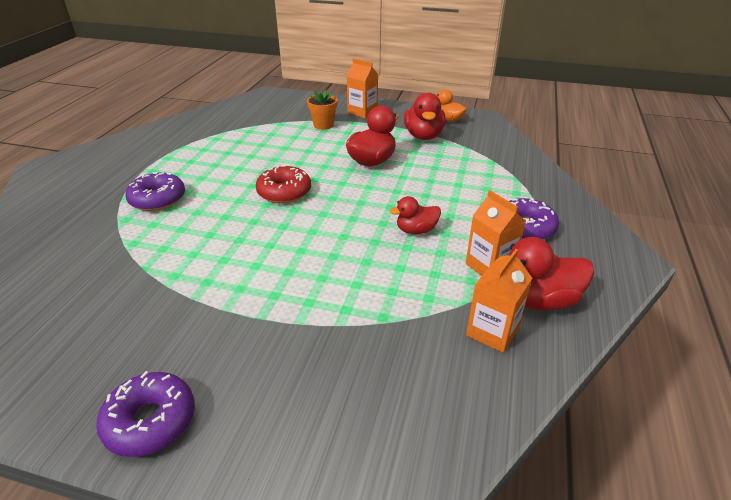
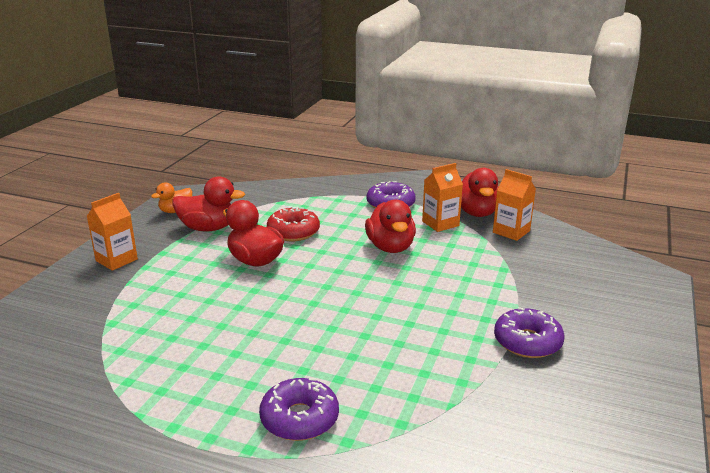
camera: 85 degrees left, 10 degrees down
purple donut [96,371,195,457] -> purple donut moved to [494,307,564,358]
red donut [256,165,311,203] -> red donut moved to [267,206,320,241]
orange flower pot [307,90,338,130] -> none
red duck [390,196,441,234] -> red duck [365,200,416,253], size x1.60

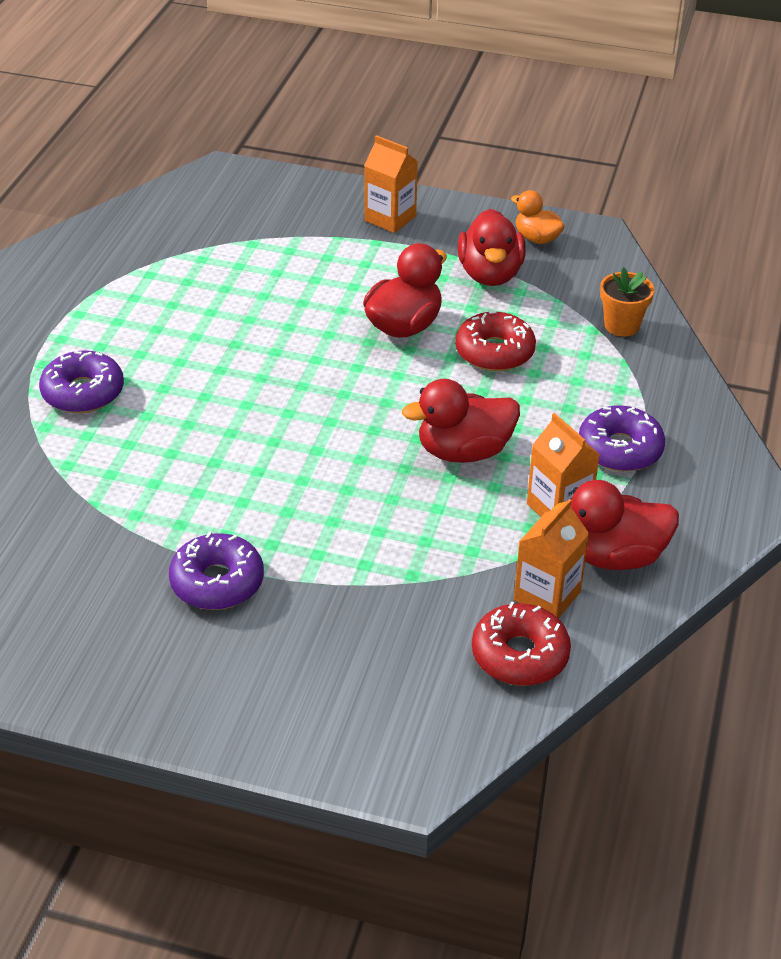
camera: 85 degrees right, 15 degrees up
none -> red donut [472,601,571,686]
none -> orange flower pot [600,267,654,337]

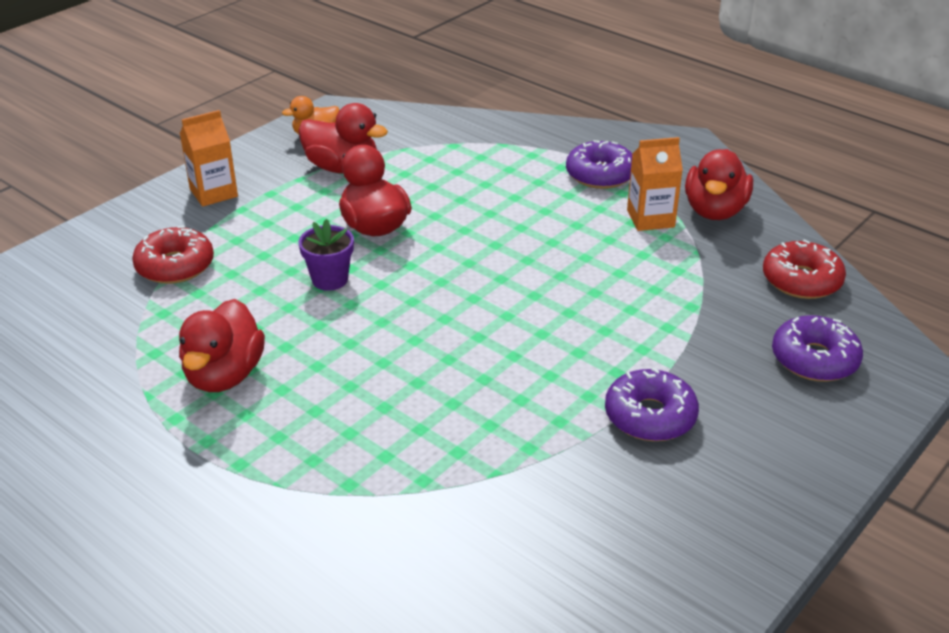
camera: 65 degrees left, 5 degrees down
purple donut [39,350,124,413] -> purple donut moved to [772,315,863,382]
red duck [402,379,520,463] -> red duck moved to [179,299,265,392]
red donut [455,311,536,371] -> red donut moved to [132,226,214,284]
orange carton [514,499,589,618] -> none
orange flower pot [600,267,654,337] -> none
none -> purple flower pot [299,219,354,291]

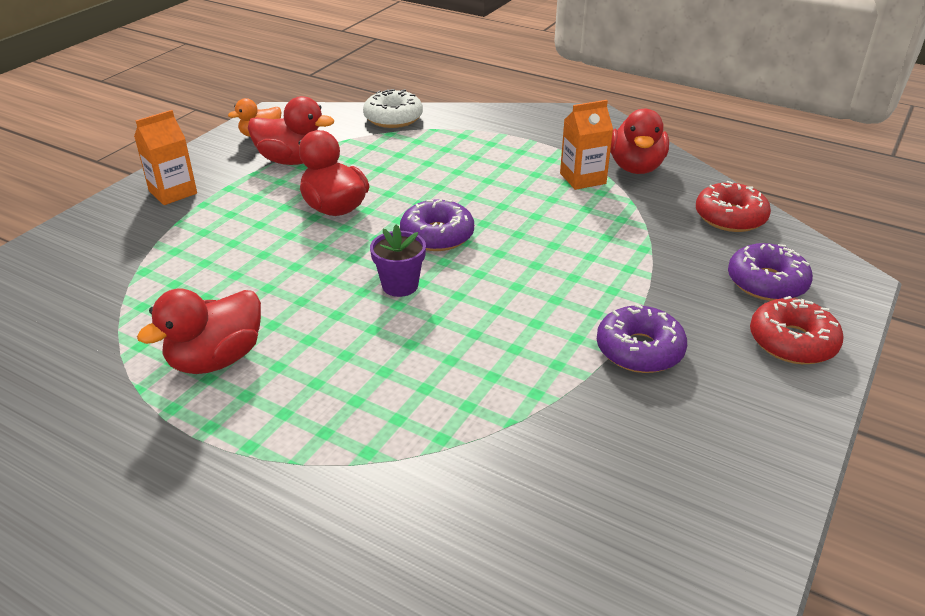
camera: 10 degrees left, 0 degrees up
red donut [132,226,214,284] -> red donut moved to [750,296,844,364]
red duck [179,299,265,392] -> red duck turned 45 degrees clockwise [137,289,261,374]
purple flower pot [299,219,354,291] -> purple flower pot moved to [370,224,426,297]
purple donut [566,140,632,189] -> purple donut moved to [400,199,474,251]
none -> white donut [363,89,423,128]

